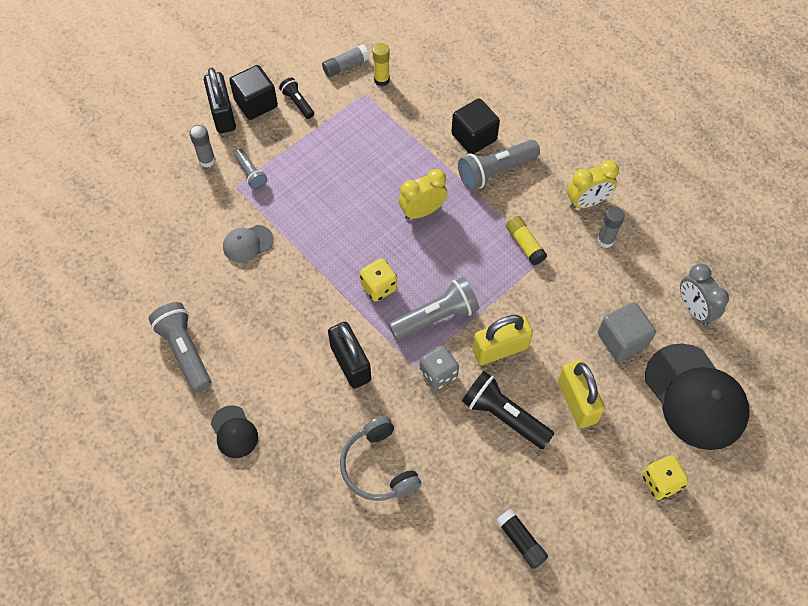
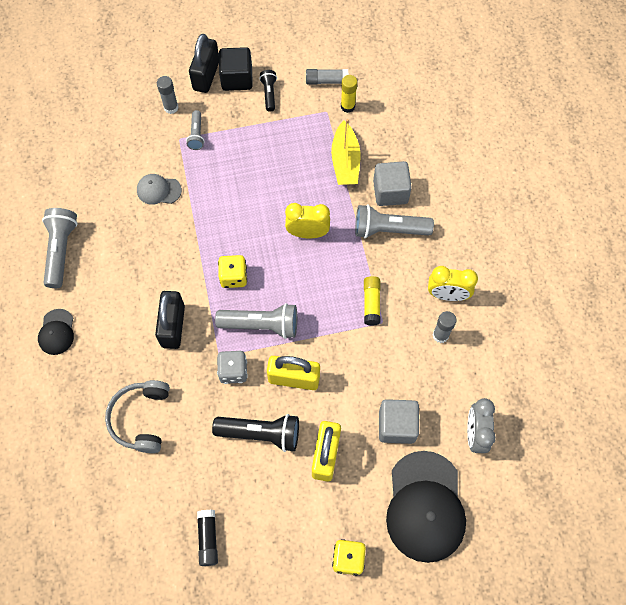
camera: 30 degrees right, 5 degrees up
black cube [451,99,500,154] -> grey cube [373,161,412,206]
black flashlight [462,371,554,449] -> black flashlight turned 120 degrees clockwise [212,414,299,452]
none -> yellow boat [331,119,360,185]

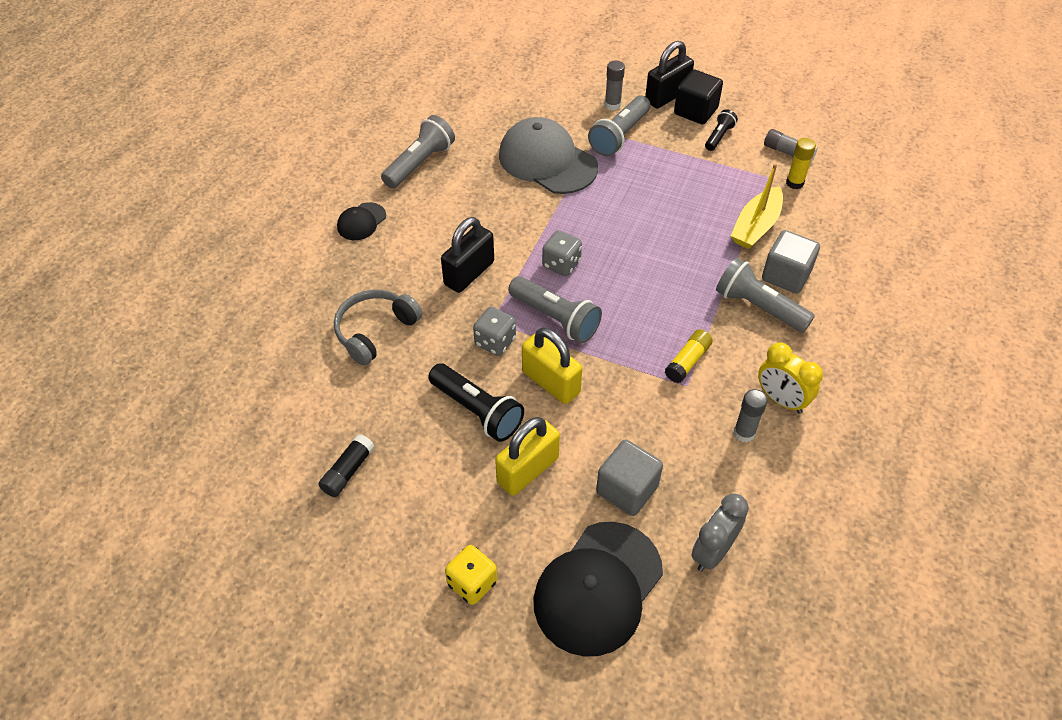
camera: 35 degrees right, 15 degrees down
grey cap [137,174,182,205] -> grey cap [499,117,598,194], size x2.08
grey flashlight [186,110,204,150] -> grey flashlight [588,96,651,156], size x1.77
yellow dice [218,255,247,288] -> grey dice [542,230,582,276]
yellow clock [285,203,330,238] -> none

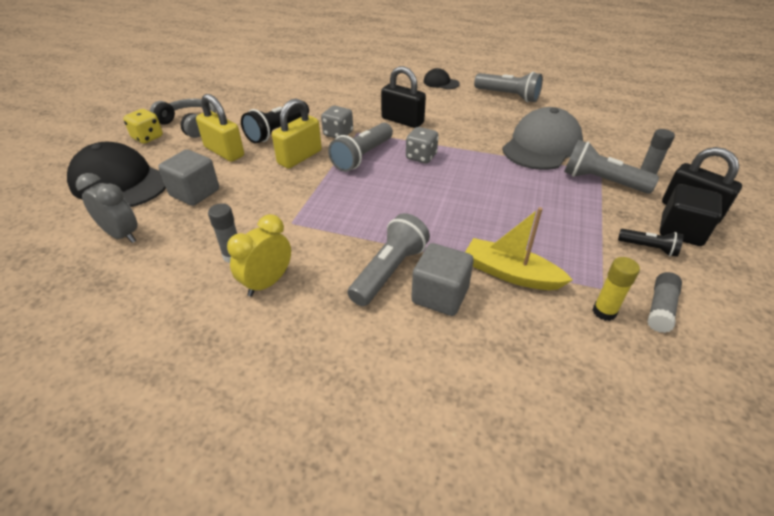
camera: 85 degrees right, 10 degrees down
black glue stick [318,434,375,497] -> none
grey headphones [334,290,423,366] -> grey headphones moved to [150,99,216,138]
yellow glue stick [665,329,713,383] -> none

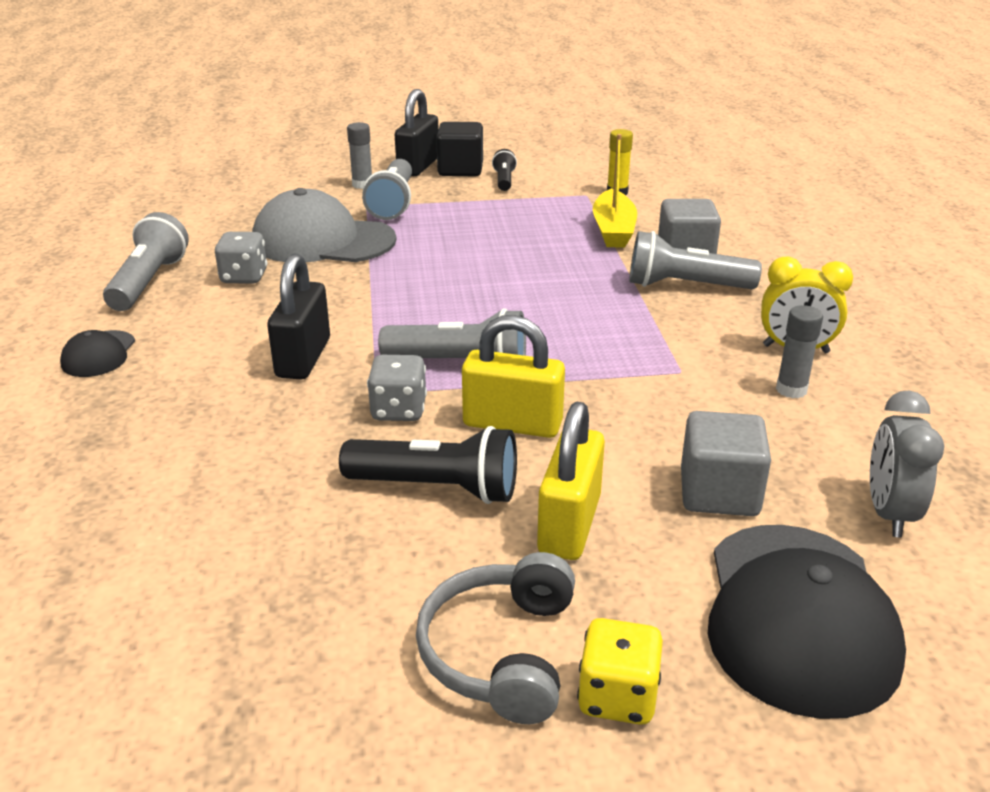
camera: 115 degrees left, 10 degrees down
grey dice [406,127,439,163] -> grey dice moved to [215,232,267,284]
grey glue stick [647,272,682,333] -> none

